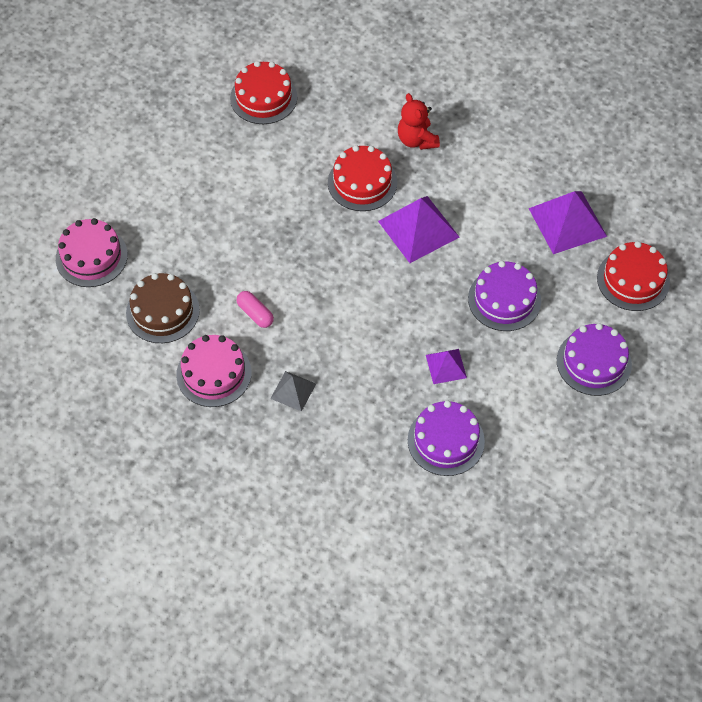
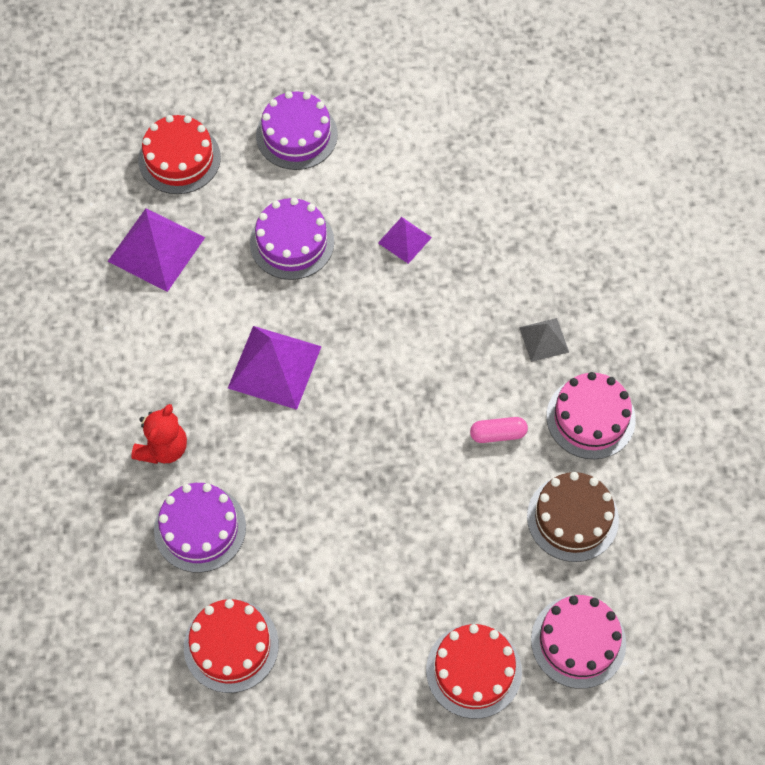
camera: 130 degrees left, 5 degrees up
pink capsule [236,291,274,328] -> pink capsule turned 75 degrees clockwise [470,417,528,443]
red cake [328,145,397,211] -> red cake moved to [426,624,522,719]
purple cake [408,401,485,476] -> purple cake moved to [154,483,246,573]

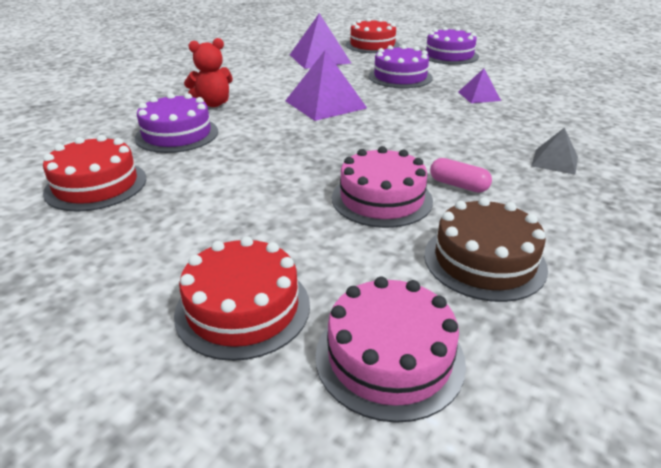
camera: 40 degrees right, 30 degrees down
pink cake [546,372,636,459] -> pink cake moved to [332,146,433,228]

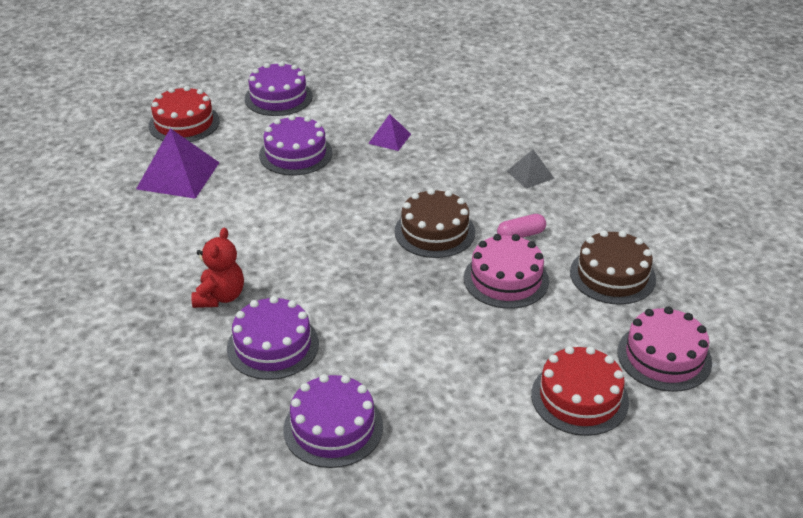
camera: 55 degrees left, 5 degrees up
red cake [43,135,146,212] -> purple cake [283,374,383,468]
purple pyramid [285,50,367,121] -> none
none -> brown cake [395,188,475,258]

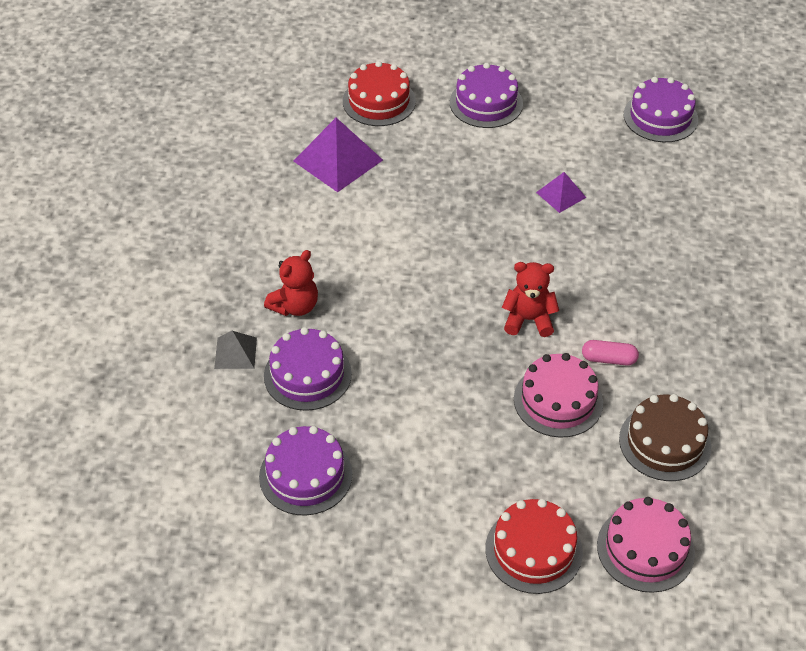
camera: 30 degrees right, 10 degrees up
purple cake [259,115,333,176] -> purple cake moved to [624,77,698,142]
brown cake [395,188,475,258] -> red teddy bear [502,262,559,337]
grey pyramid [507,150,554,189] -> grey pyramid moved to [214,331,257,369]

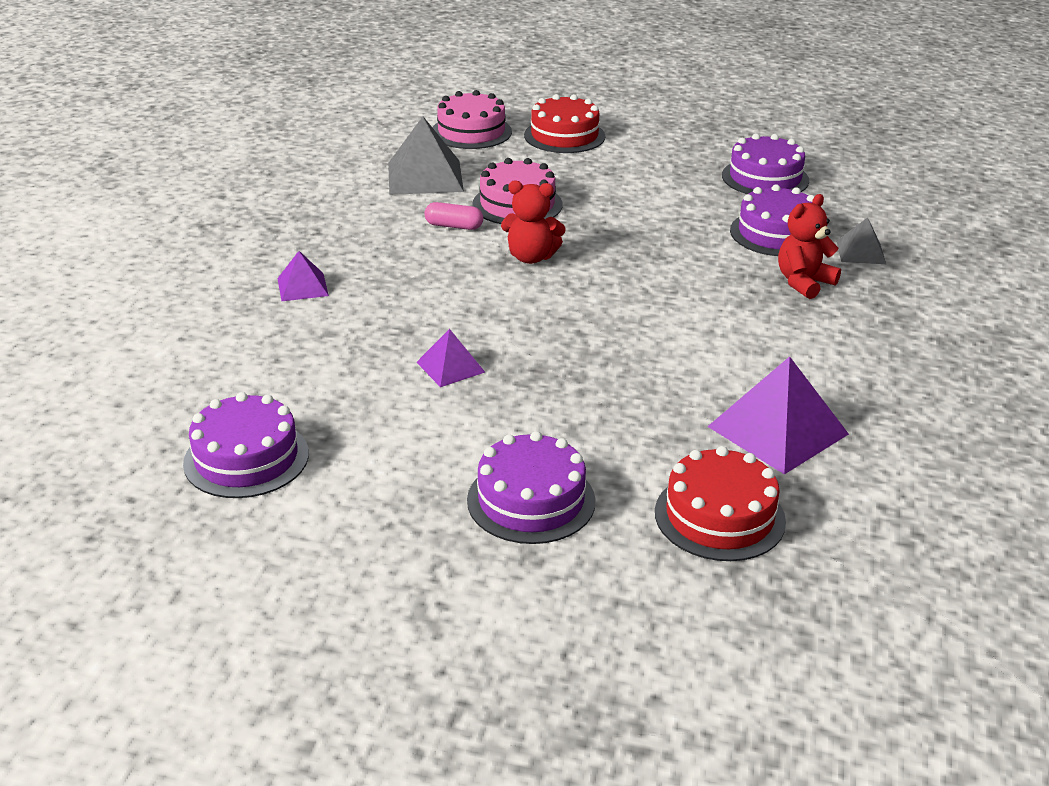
camera: 175 degrees left, 15 degrees down
brown cake [619,394,712,481] -> grey pyramid [388,116,464,195]
none -> purple pyramid [277,251,329,301]

